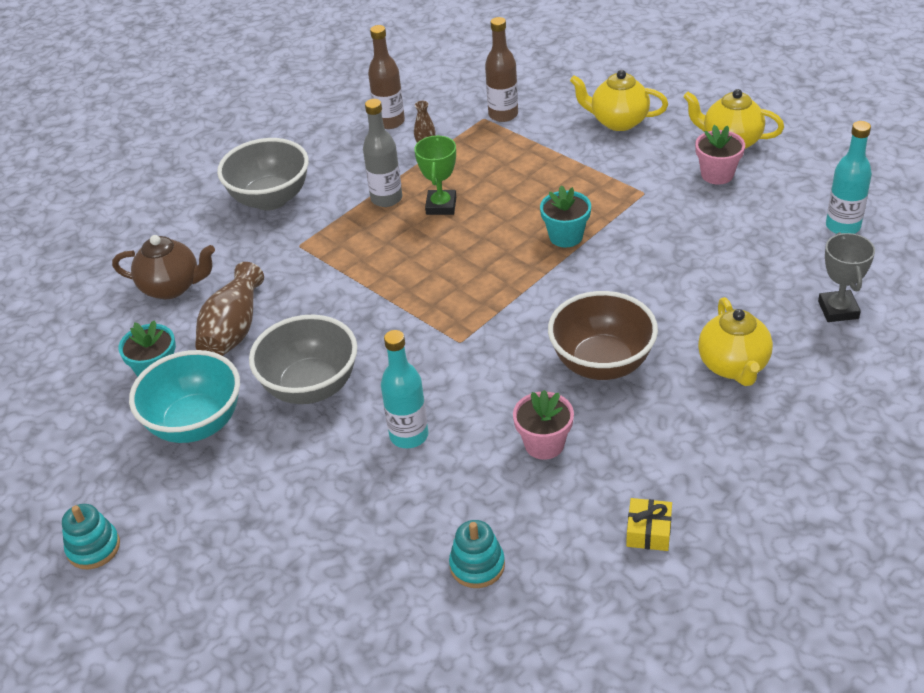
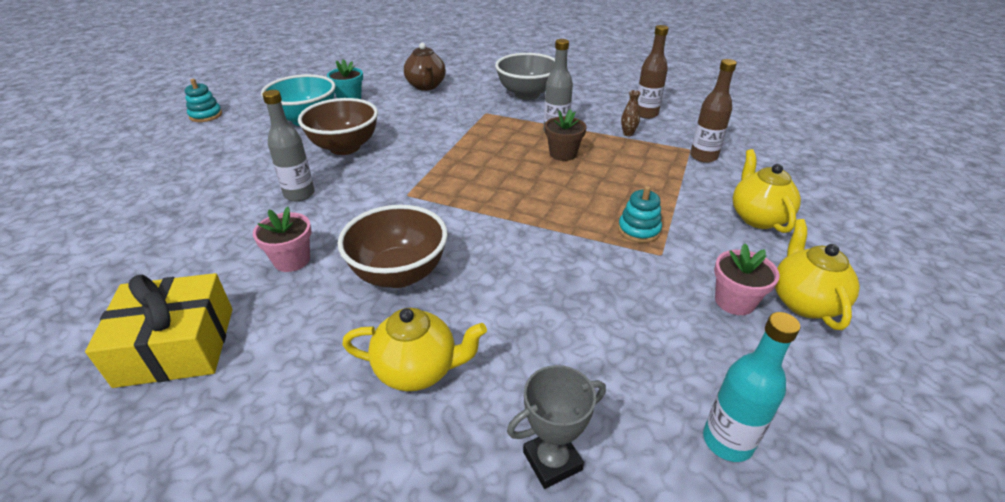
camera: 65 degrees right, 5 degrees down
brown vase [195,262,264,356] -> none
grey bowl [249,315,357,404] -> brown bowl [298,98,378,155]
turquoise bottle [381,330,428,448] -> grey bottle [262,90,315,201]
green trophy [414,135,456,215] -> brown flower pot [545,109,587,161]
turquoise stacking toy [449,520,505,588] -> turquoise stacking toy moved to [618,186,662,243]
turquoise flower pot [540,185,591,247] -> none
yellow gift [626,498,672,551] -> yellow gift [85,273,233,388], size x2.19
yellow teapot [698,297,773,386] -> yellow teapot turned 150 degrees counterclockwise [342,308,487,391]

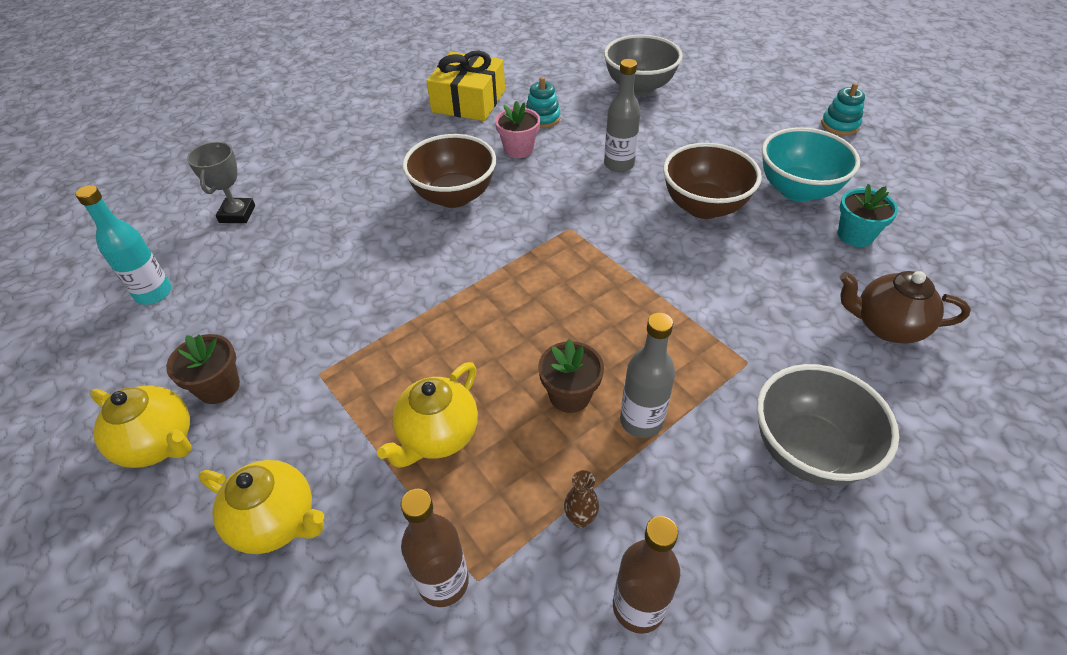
camera: 120 degrees right, 10 degrees up
yellow teapot [342,308,487,391] -> yellow teapot moved to [377,362,478,468]
turquoise stacking toy [618,186,662,243] -> turquoise stacking toy moved to [526,77,560,128]
pink flower pot [714,244,780,315] -> brown flower pot [166,334,240,404]
none -> grey bowl [604,35,683,96]

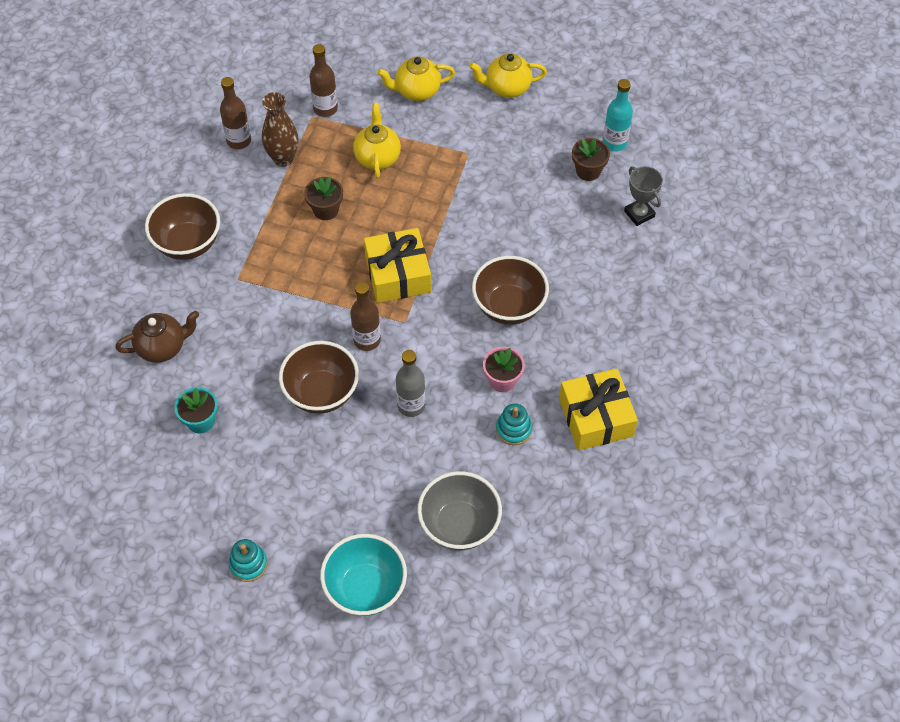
camera: 145 degrees right, 10 degrees up
brown flower pot [166,334,240,404] -> brown flower pot moved to [572,138,610,181]
brown vase [564,470,599,528] -> brown vase [262,92,299,167], size x2.04
grey bottle [620,313,675,438] -> none
grey bowl [757,364,899,486] -> brown bowl [145,193,220,260]
turquoise bowl [762,127,860,202] -> turquoise bowl moved to [320,534,407,616]
none -> brown bottle [350,282,381,351]
none -> yellow gift [364,228,431,303]

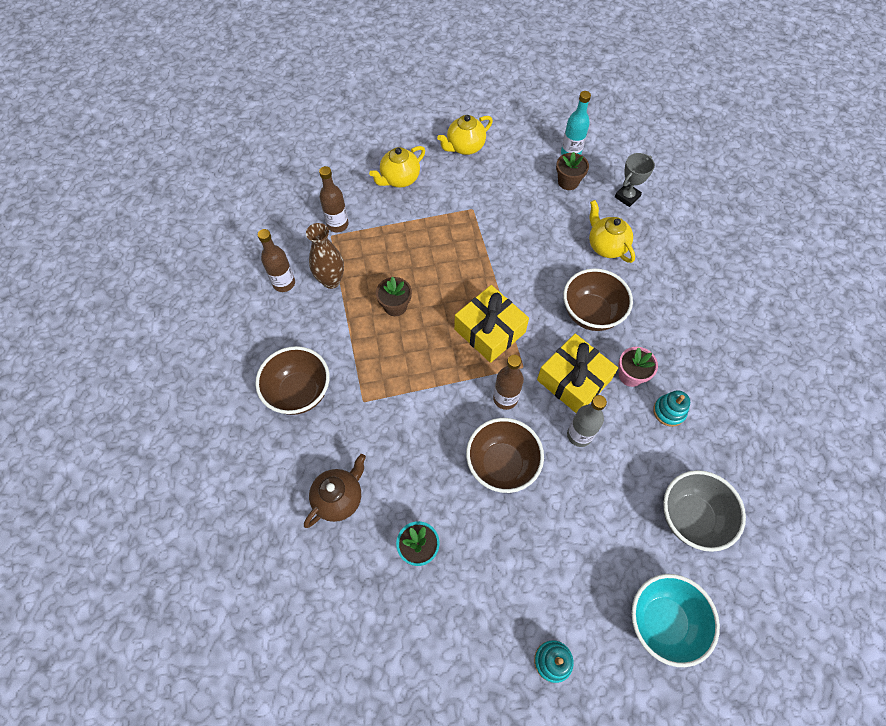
camera: 30 degrees left, 5 degrees up
yellow teapot [353,103,401,179] -> yellow teapot moved to [589,200,635,263]
yellow gift [559,369,638,451] -> yellow gift moved to [537,334,618,413]
grey trophy [624,166,663,226] -> grey trophy turned 75 degrees counterclockwise [615,153,655,207]

